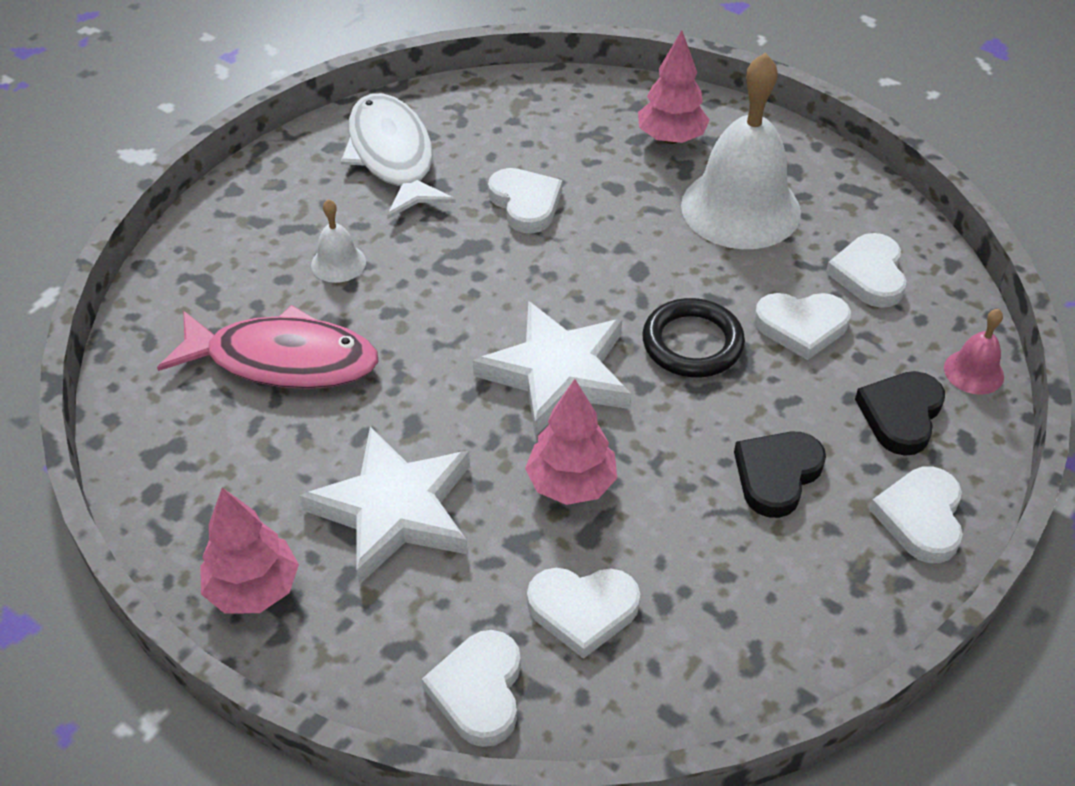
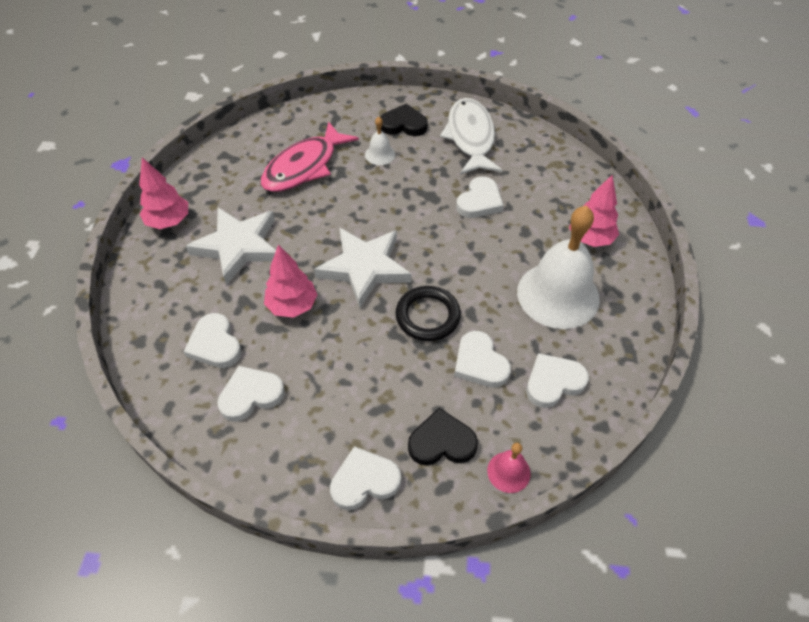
camera: 60 degrees right, 5 degrees up
pink fish [157,305,378,389] -> pink fish turned 60 degrees clockwise [261,121,359,192]
white fish [341,93,456,219] -> white fish turned 45 degrees counterclockwise [440,98,502,175]
white heart [422,630,521,747] -> white heart moved to [217,366,285,422]
black heart [734,432,826,518] -> black heart moved to [380,104,428,136]

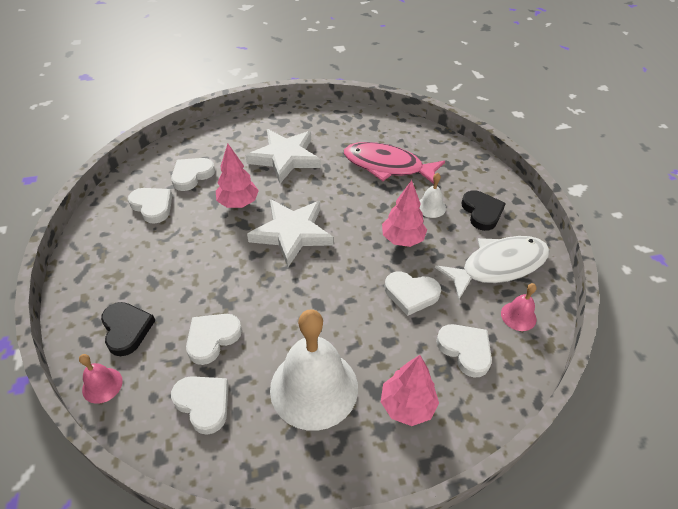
camera: 70 degrees right, 5 degrees down
pink tree [139,157,188,229] -> pink tree moved to [382,180,427,247]
white heart [330,446,401,510] -> white heart moved to [436,324,492,378]
black ring [395,286,461,341] -> none
none -> pink bell [501,283,537,331]

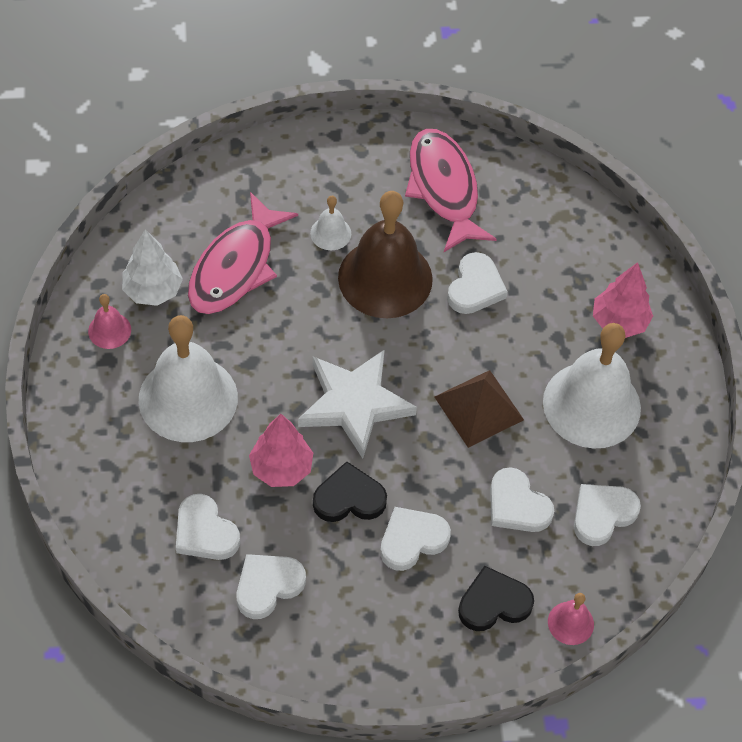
camera: 85 degrees left, 10 degrees up
white star [245,129,321,183] -> white bell [139,315,238,442]
pink tree [382,180,427,247] -> brown bell [338,191,433,318]
white fish [435,236,550,300] -> pink fish [405,129,496,252]
white heart [436,324,492,378] -> white heart moved to [380,507,451,571]
black heart [461,190,506,231] -> black heart moved to [313,461,387,522]
pink bell [501,283,537,331] -> pink bell moved to [88,294,131,349]
none -> white tree [122,229,183,306]
none -> brown pyramid [435,370,524,448]

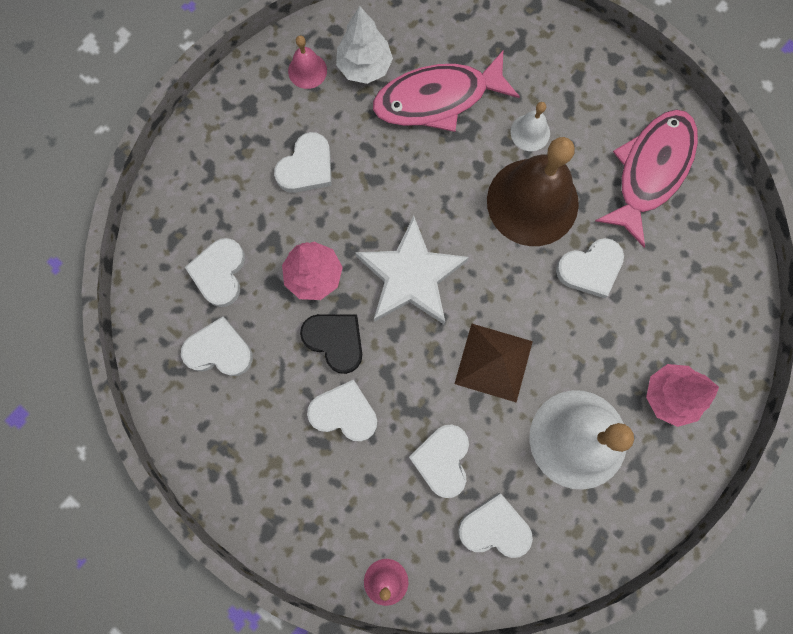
camera: 50 degrees right, 20 degrees up
white bell [139,315,238,442] -> white heart [274,132,332,193]
black heart [458,566,534,631] -> none

